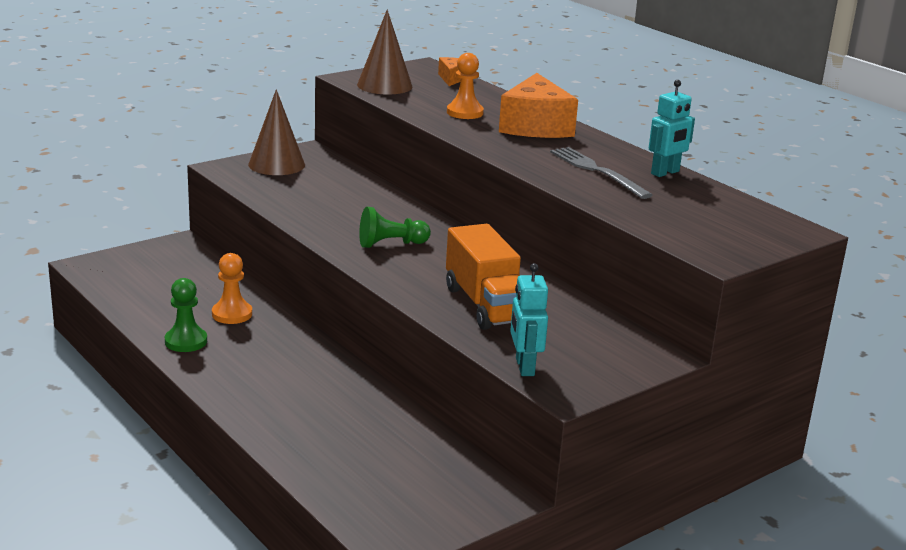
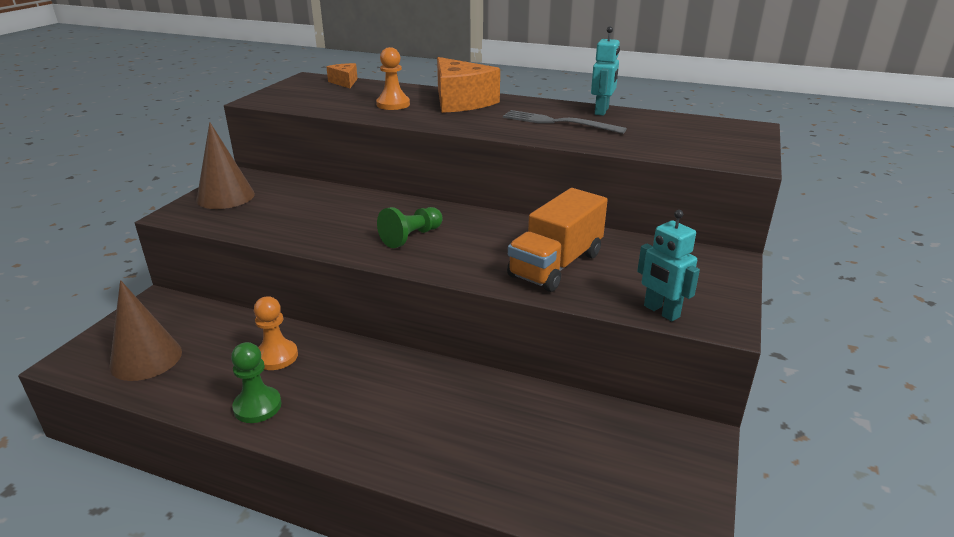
camera: 30 degrees left, 5 degrees up
brown cone [357,9,412,94] -> brown cone moved to [110,280,182,381]
orange truck [446,224,521,330] -> orange truck turned 90 degrees clockwise [507,188,608,292]

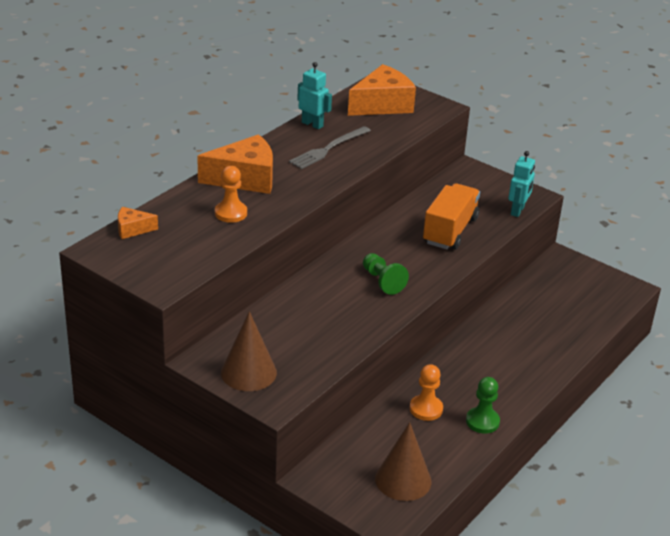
camera: 75 degrees left, 5 degrees up
orange truck [507,188,608,292] -> orange truck turned 120 degrees counterclockwise [423,183,480,250]
turquoise robot [637,210,700,321] -> turquoise robot turned 45 degrees counterclockwise [508,151,535,217]
none -> orange cheese [348,64,416,116]

